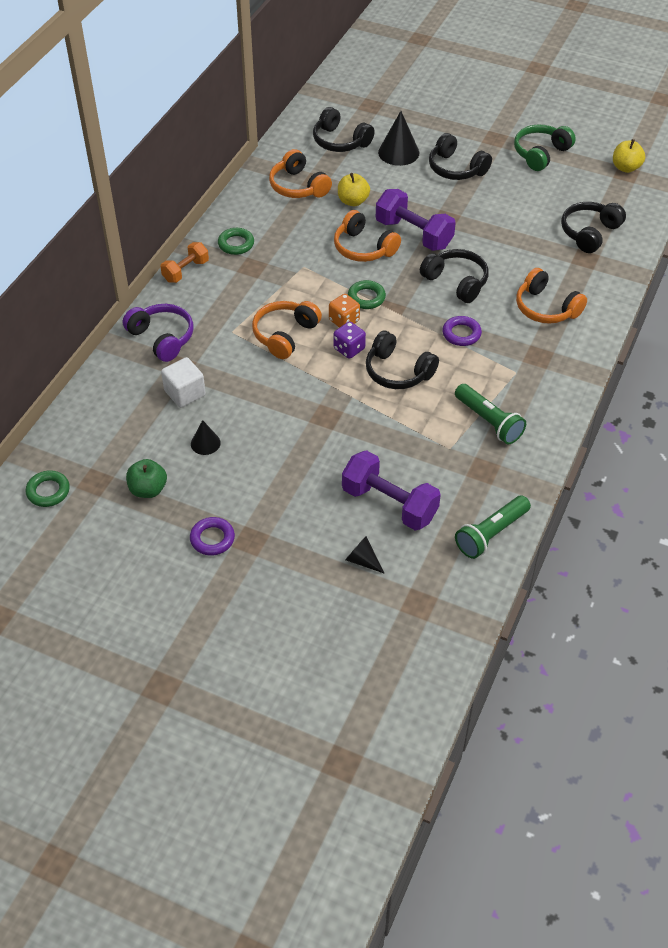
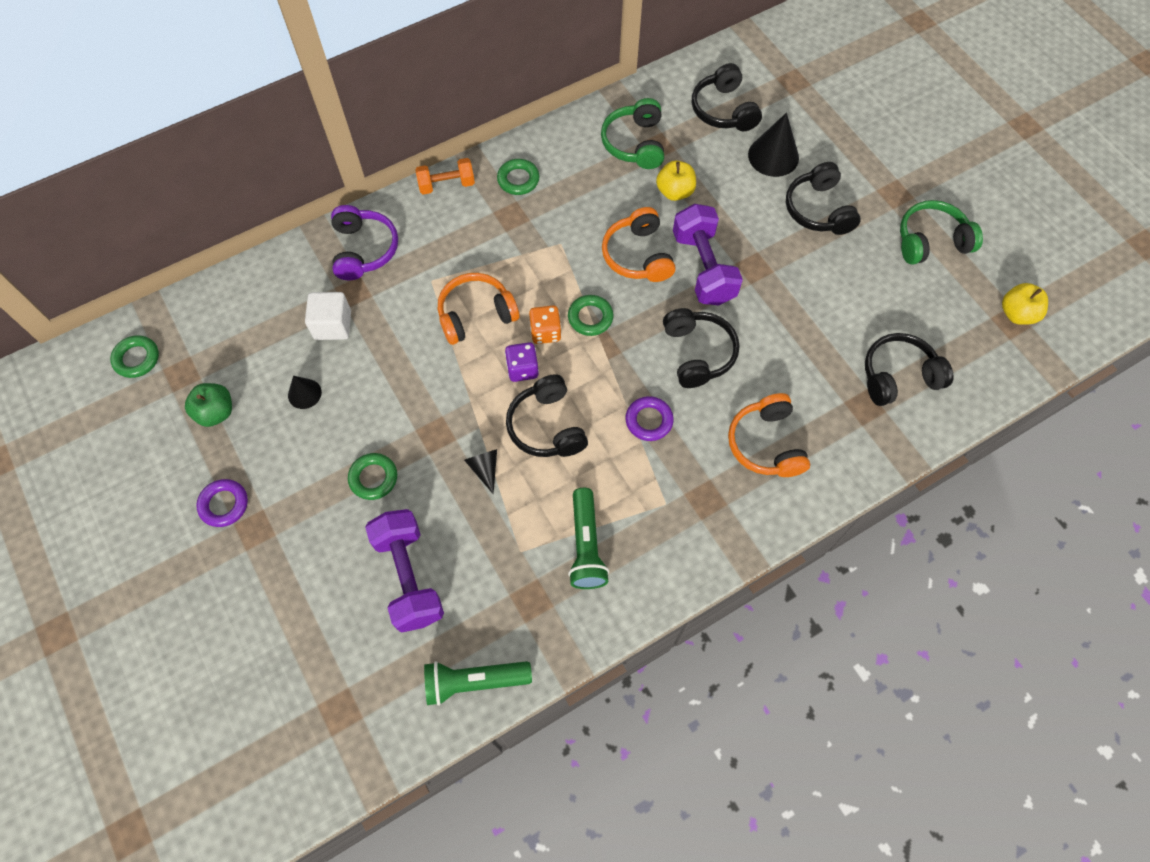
camera: 35 degrees right, 15 degrees up
orange headphones [269,149,332,198] -> green headphones [601,98,664,169]
black cone [345,536,385,574] -> black cone moved to [464,449,497,494]
none -> green ring [348,453,397,500]

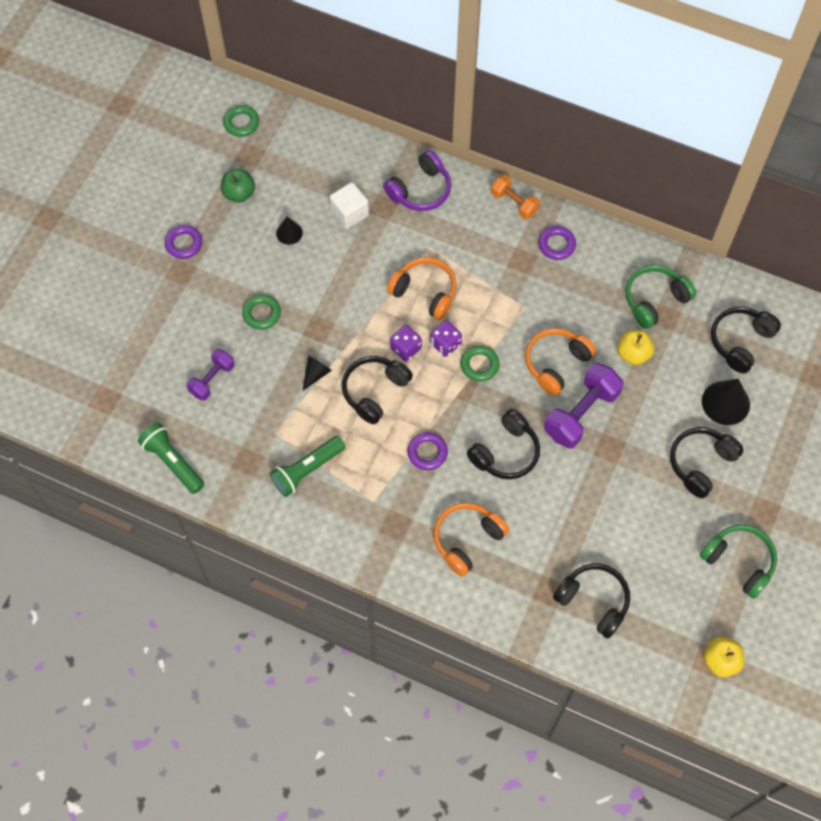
camera: 55 degrees right, 0 degrees up
purple dumbbell [365,509,444,633] -> purple dumbbell [187,349,235,401], size x0.60
green ring [497,159,540,195] -> purple ring [538,226,576,260]
orange dice [529,305,562,344] -> purple dice [430,321,462,357]

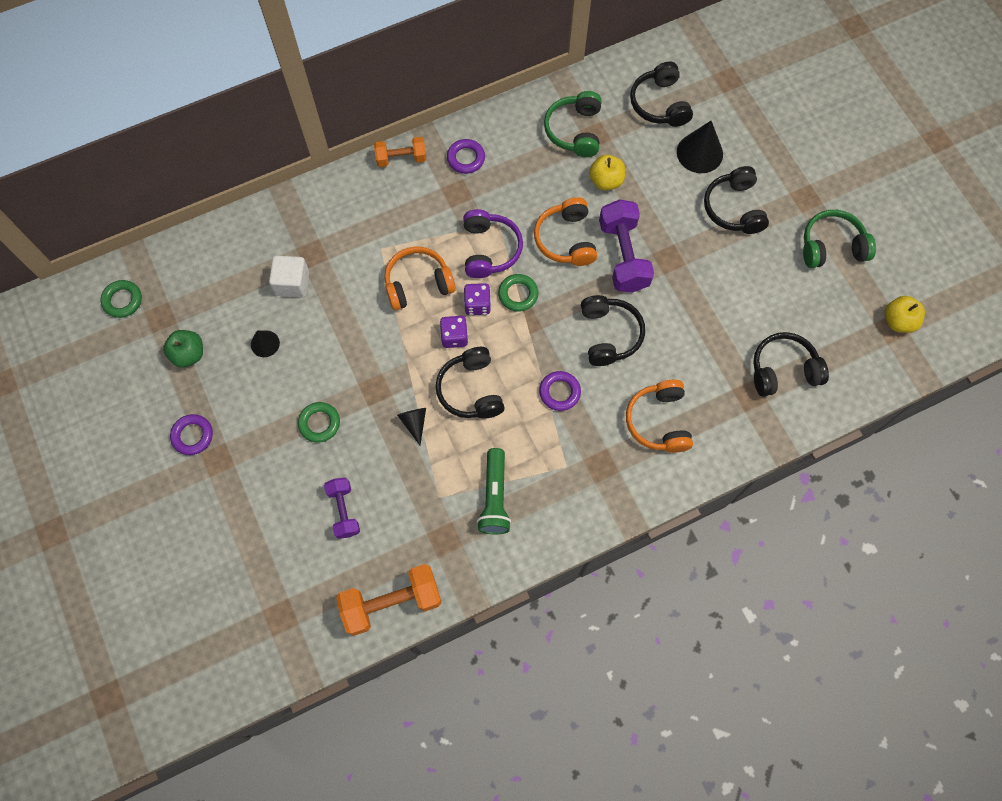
camera: 50 degrees left, 5 degrees up
green flashlight [138,423,204,494] -> orange dumbbell [336,564,442,636]
purple headphones [384,150,451,211] -> purple headphones moved to [463,209,523,278]

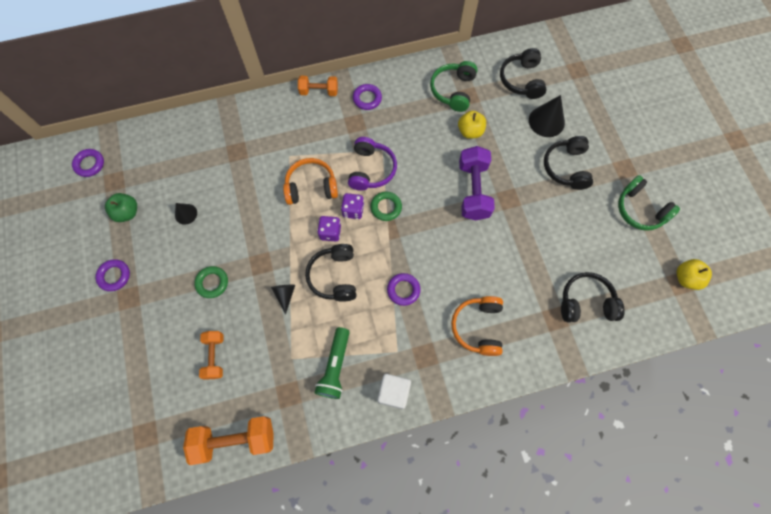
camera: 10 degrees right, 0 degrees up
green ring [101,280,142,318] -> purple ring [72,149,104,177]
white cube [269,255,309,298] -> white cube moved to [378,374,411,409]
purple dumbbell [324,478,360,539] -> orange dumbbell [199,331,223,379]
orange headphones [534,197,597,266] -> none
black headphones [581,295,645,366] -> none
green headphones [803,210,876,268] -> green headphones turned 135 degrees counterclockwise [618,175,680,231]

